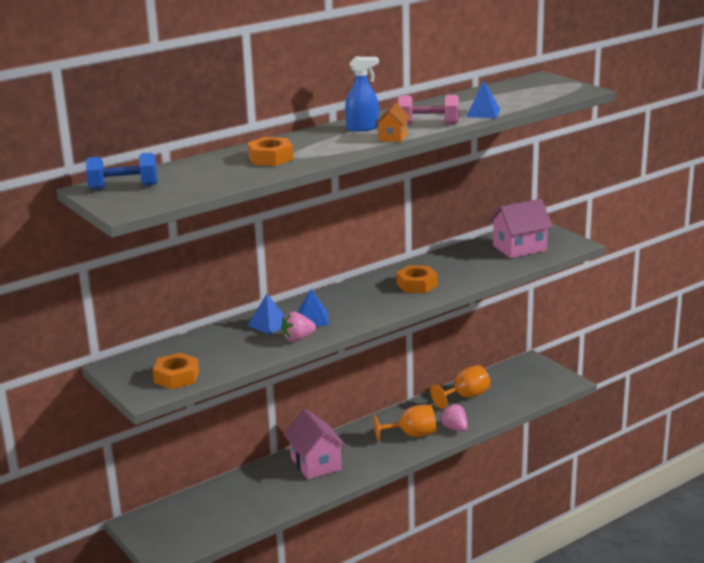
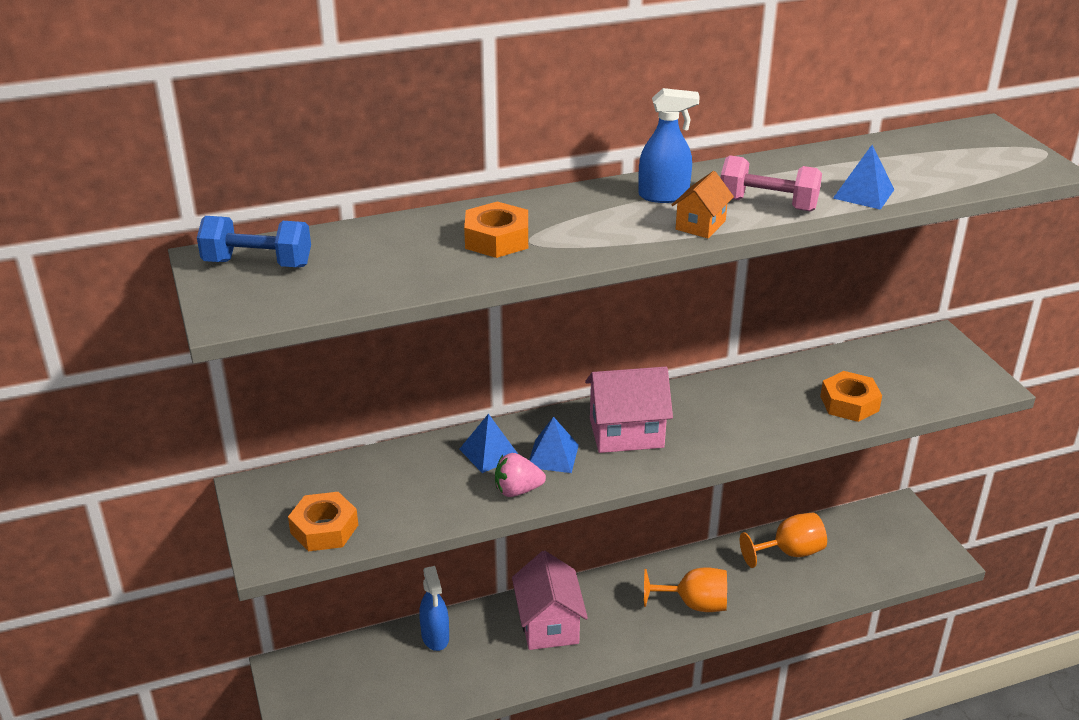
camera: 15 degrees right, 10 degrees up
orange nut [396,265,438,293] -> orange nut moved to [820,371,882,422]
pink strawberry [440,404,468,431] -> none
pink house [489,199,553,258] -> pink house moved to [585,367,673,453]
none -> blue spray bottle [419,566,449,651]

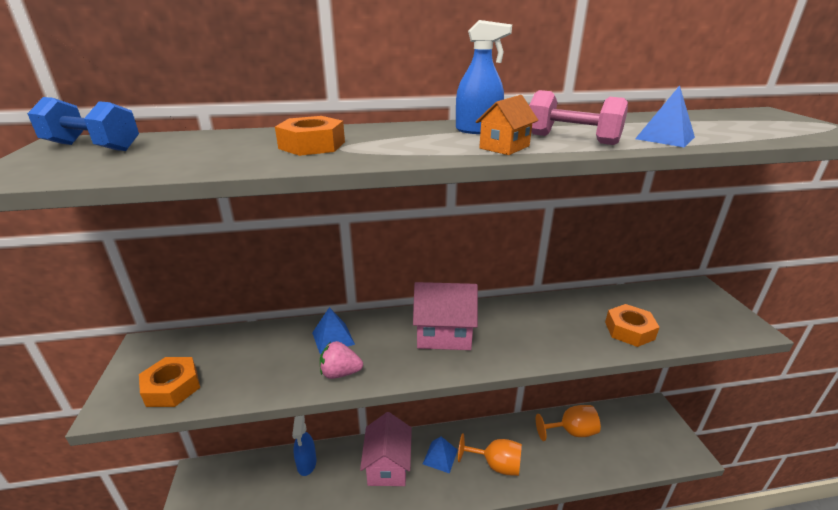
camera: 10 degrees right, 5 degrees down
blue pyramid [529,417,579,473] -> blue pyramid moved to [423,436,458,474]

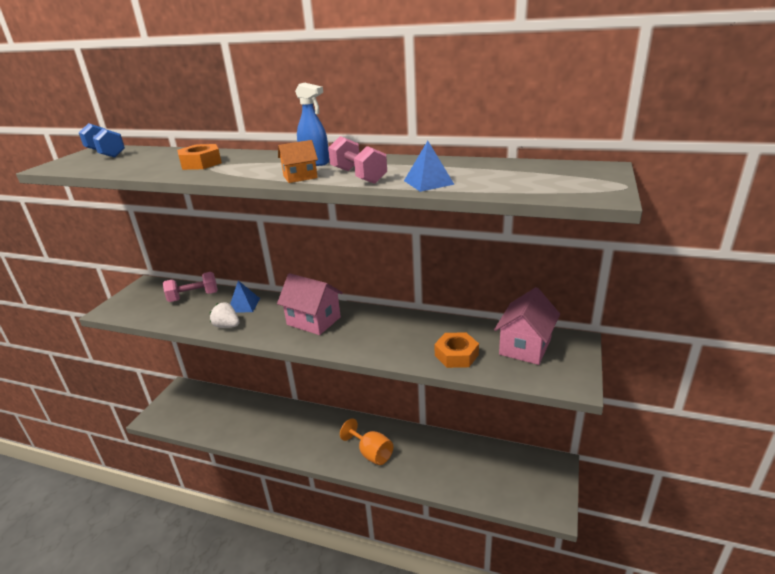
camera: 30 degrees right, 0 degrees up
orange nut [139,357,200,407] -> none
blue spray bottle [292,415,317,476] -> none
pink strawberry [320,341,363,379] -> white strawberry [210,302,239,328]
pink house [360,412,412,486] -> pink house moved to [494,287,560,365]
blue pyramid [423,436,458,474] -> none
orange goblet [536,405,601,441] -> none
none -> pink dumbbell [163,272,218,302]

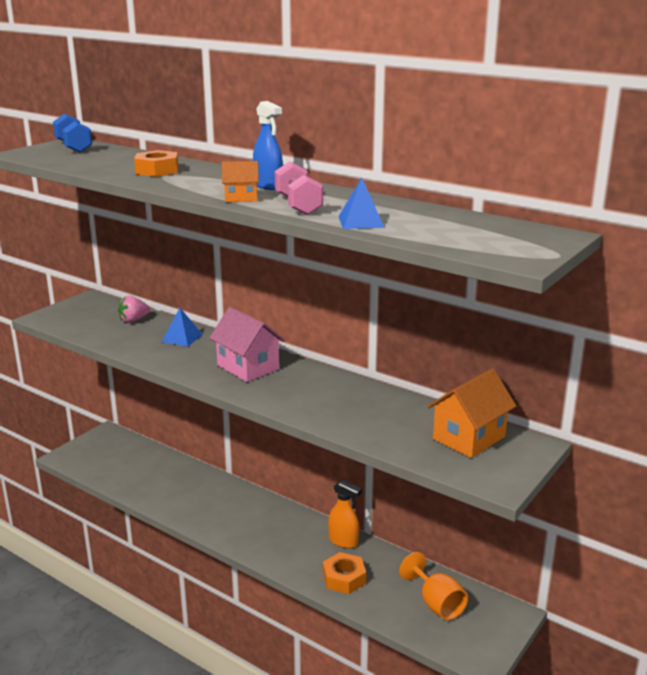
camera: 15 degrees right, 5 degrees down
pink dumbbell [163,272,218,302] -> pink strawberry [118,295,150,323]
white strawberry [210,302,239,328] -> none
orange goblet [340,419,393,465] -> orange goblet moved to [399,552,468,620]
orange nut [435,332,479,368] -> orange nut moved to [323,552,366,594]
pink house [494,287,560,365] -> orange house [427,369,516,458]
none -> orange spray bottle [328,480,362,549]

